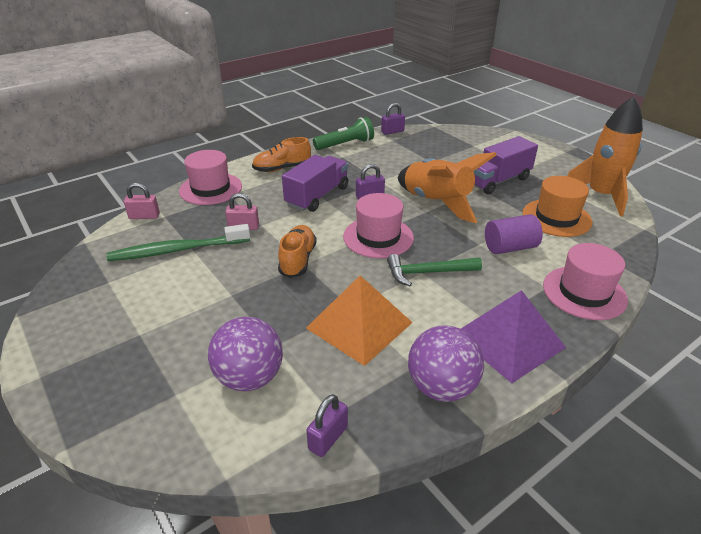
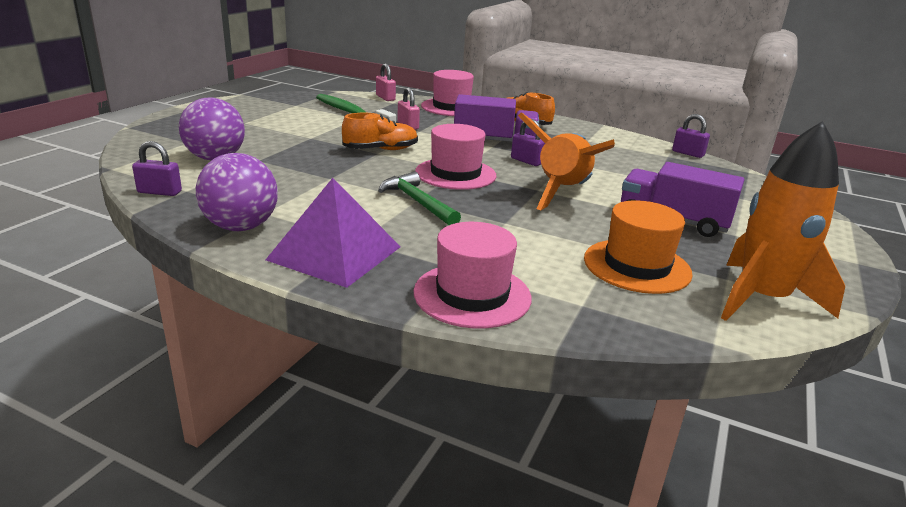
camera: 60 degrees right, 10 degrees down
orange pyramid [306,276,413,366] -> none
green flashlight [313,117,374,150] -> none
purple cylinder [485,214,543,254] -> none

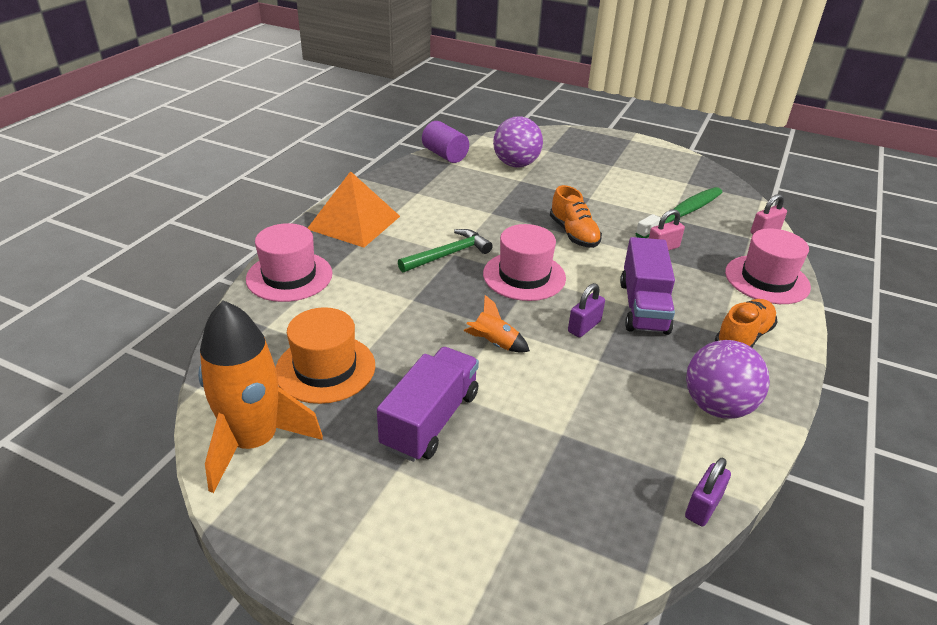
camera: 90 degrees right, 10 degrees up
purple padlock [132,141,182,196] -> purple cylinder [422,121,469,163]
purple ball [196,153,278,231] -> purple ball moved to [686,340,770,419]
purple pyramid [266,178,400,288] -> orange pyramid [308,171,400,247]
orange rocket [518,112,615,210] -> orange rocket [464,295,530,353], size x0.44

